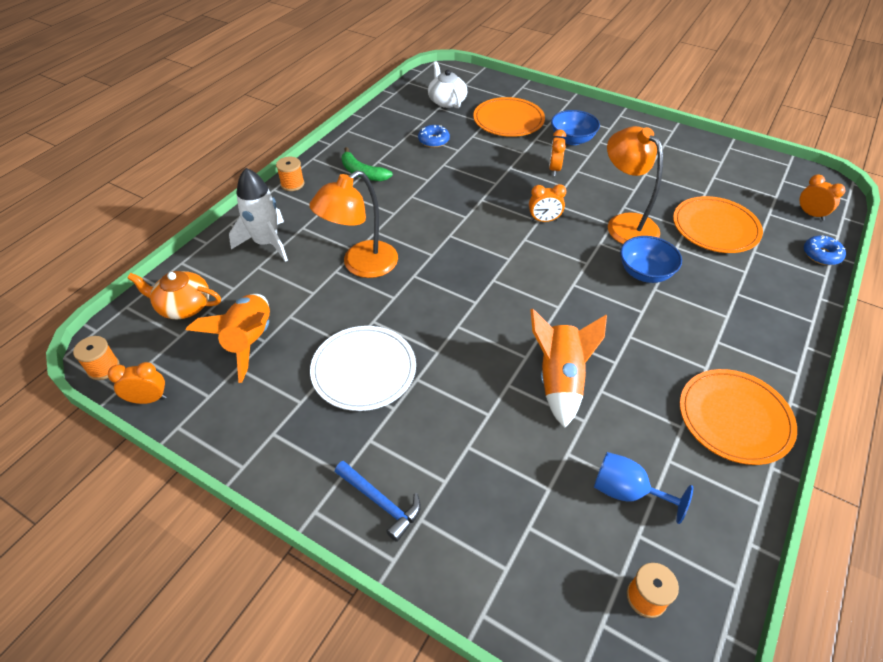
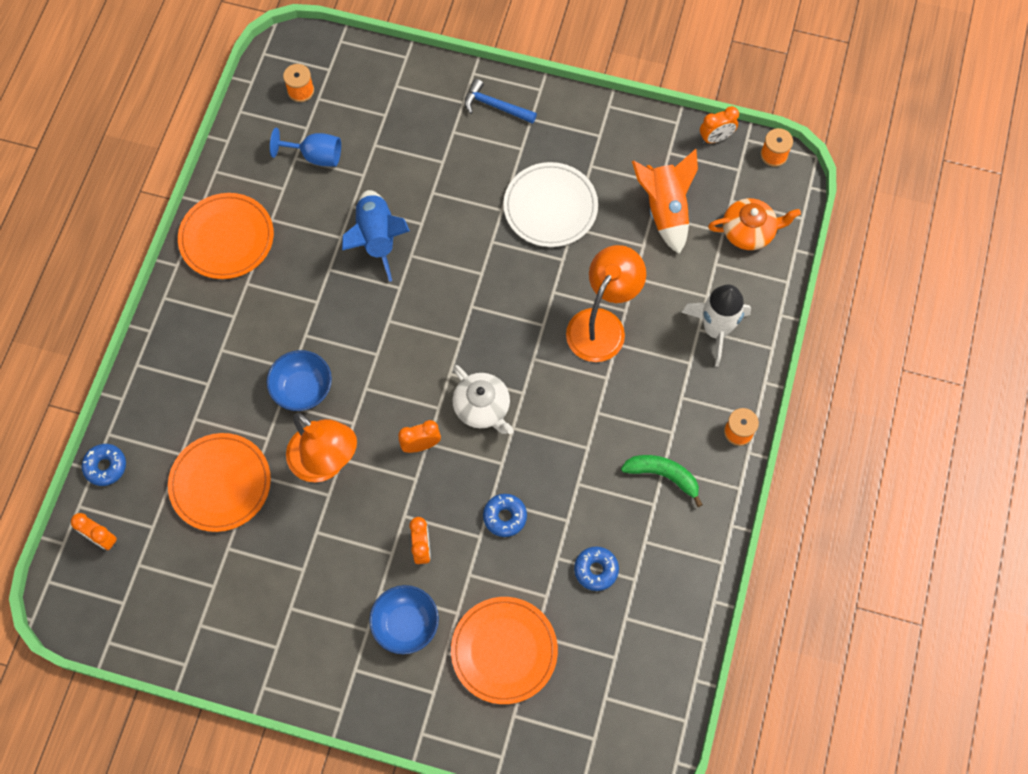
camera: 165 degrees right, 20 degrees up
white teapot [428,61,467,108] -> white teapot moved to [452,365,513,434]
orange rocket [530,309,607,428] -> blue rocket [342,190,410,282]
none -> blue donut [483,494,527,537]

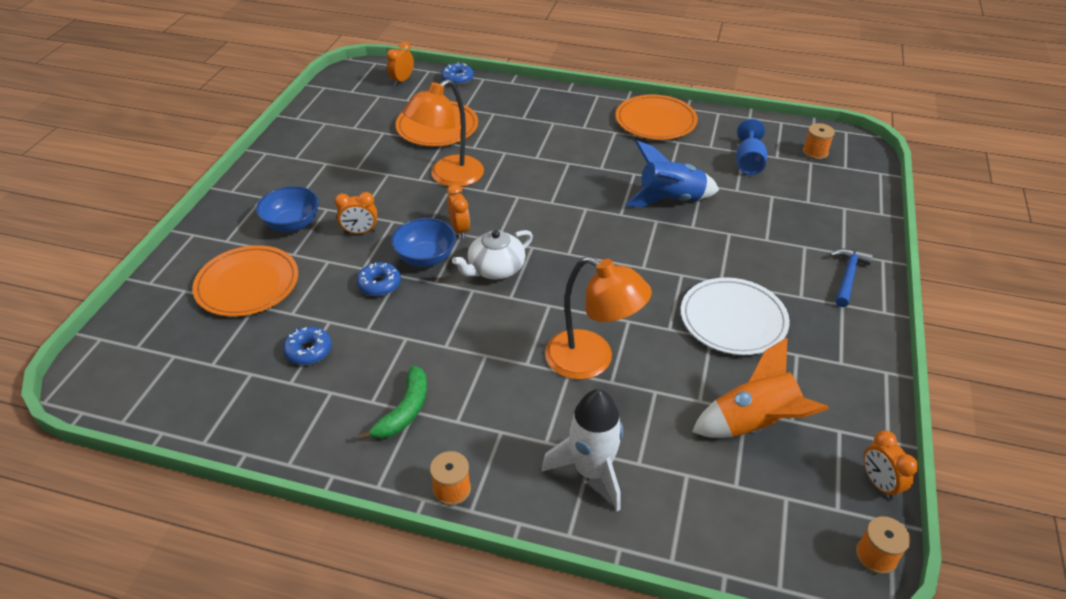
camera: 90 degrees right, 25 degrees down
blue bowl [267,350,332,411] -> blue bowl moved to [391,218,456,267]
orange teapot [708,198,801,250] -> none

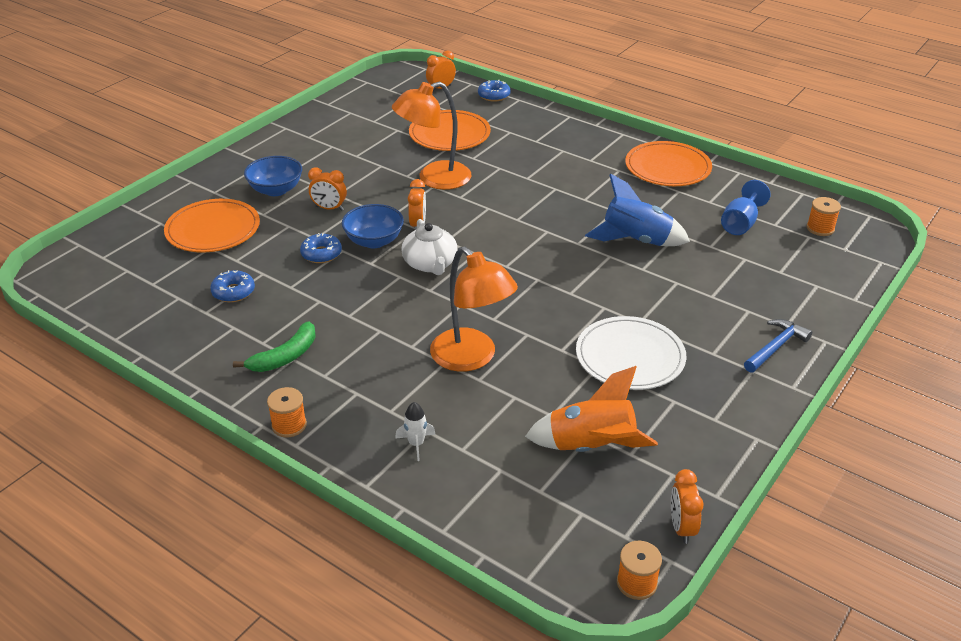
camera: 20 degrees right, 5 degrees down
white teapot [452,230,533,280] -> white teapot turned 90 degrees counterclockwise [401,219,458,275]
white rocket [542,389,623,511] -> white rocket [395,402,436,461], size x0.48

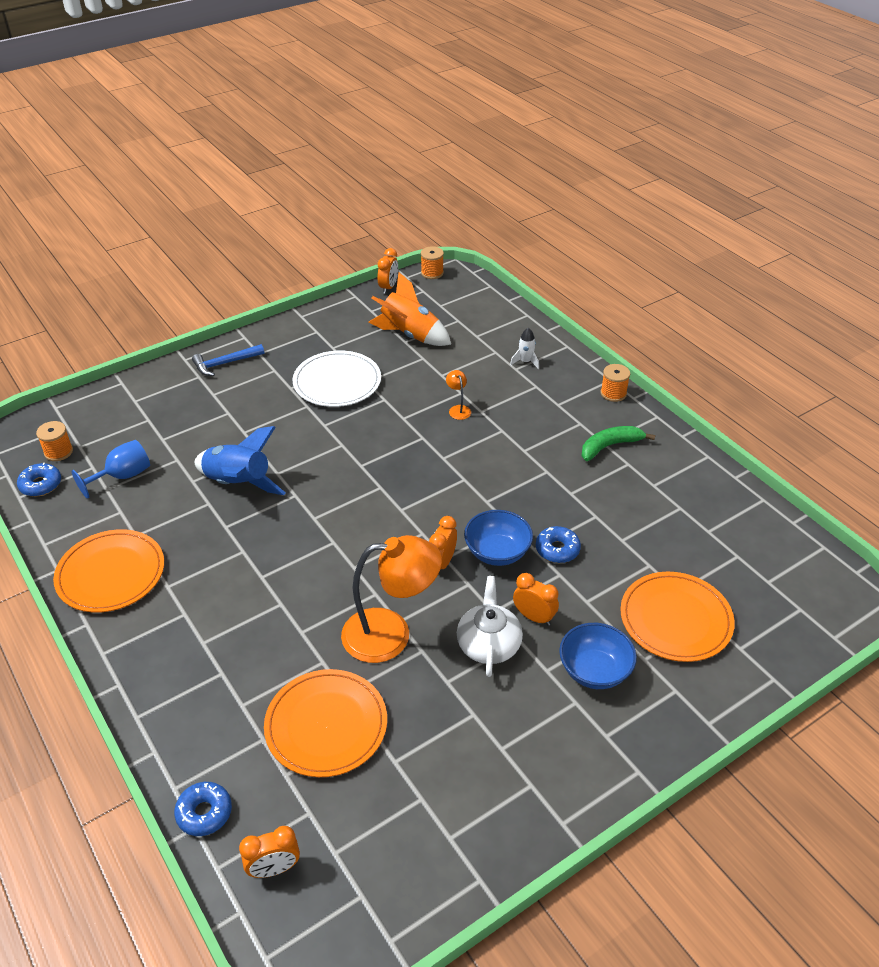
camera: 160 degrees left, 5 degrees up
blue donut [210,270,255,302] -> blue donut moved to [17,462,61,497]
white teapot [401,219,458,275] -> white teapot moved to [457,576,523,677]
orange lamp [430,246,518,372] -> orange lamp [446,370,471,420], size x0.41

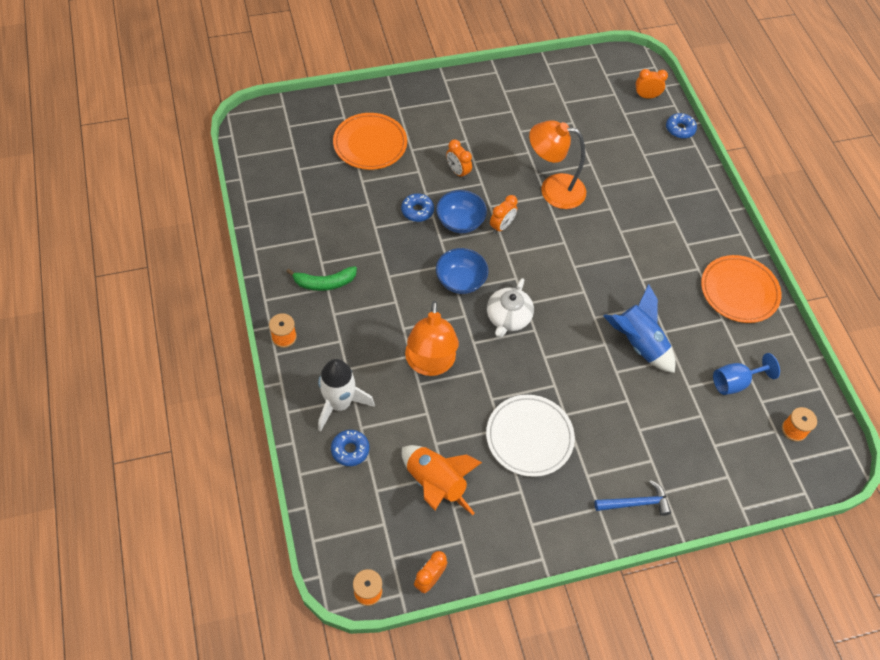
camera: 165 degrees left, 15 degrees up
blue donut [17,462,61,497] -> blue donut moved to [331,430,369,466]
orange plate [264,669,387,777] -> none
orange lamp [446,370,471,420] -> orange lamp [405,301,459,376], size x2.44
white teapot [457,576,523,677] -> white teapot moved to [487,278,534,338]
white rocket [510,328,539,369] -> white rocket [318,359,375,432], size x2.09
blue bowl [559,623,637,689] -> blue bowl moved to [436,248,489,294]

